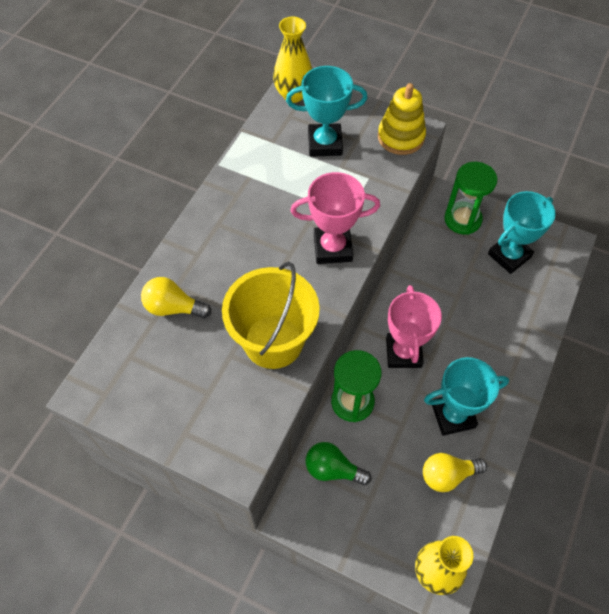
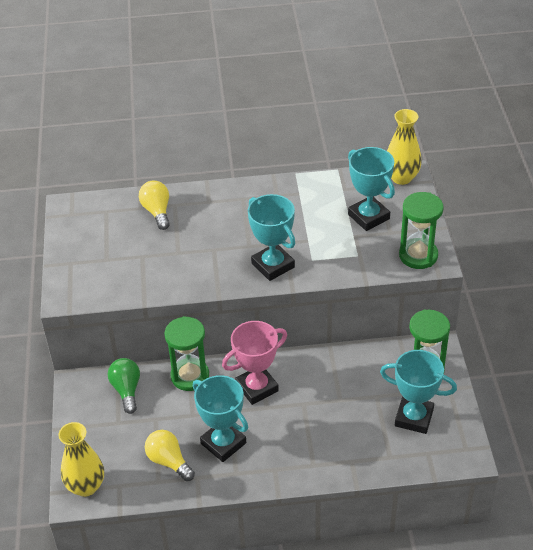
camera: 60 degrees right, 15 degrees down
yellow bucket [222,261,320,369] -> none
pink trophy [290,172,380,264] -> turquoise trophy [248,194,295,281]
yellow stacking toy [378,83,426,155] -> green hourglass [399,192,444,269]

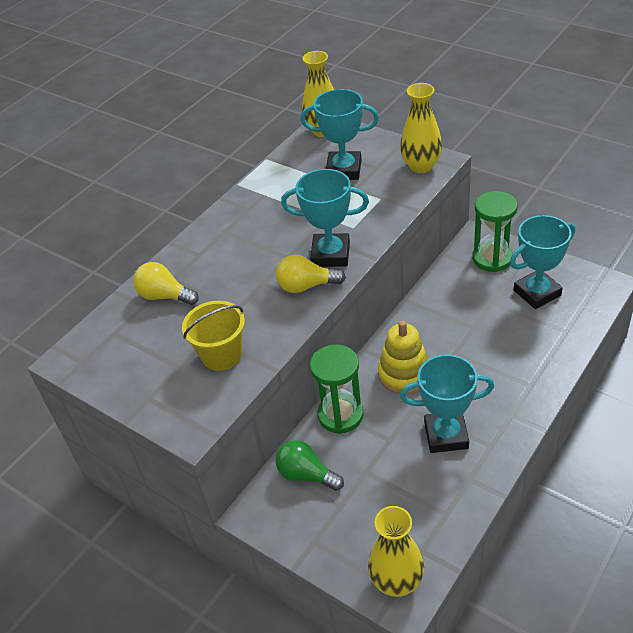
camera: 45 degrees left, 0 degrees up
yellow light bulb [145,430,195,481] -> yellow light bulb moved to [276,255,346,293]
pink trophy [222,321,287,405] -> yellow stacking toy [378,321,428,394]
green hourglass [399,192,444,269] -> yellow vase [400,83,442,173]
none -> yellow bucket [182,301,245,371]

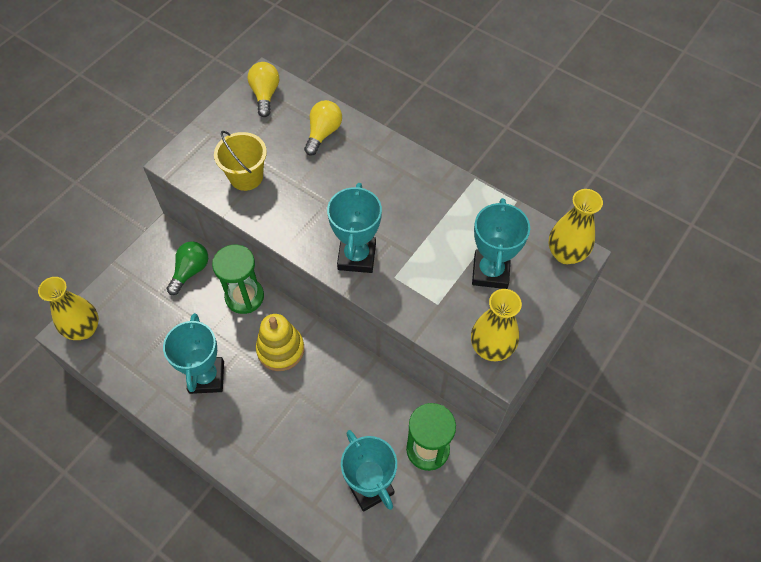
camera: 85 degrees right, 15 degrees up
yellow light bulb [276,255,346,293] -> yellow light bulb moved to [248,62,279,117]

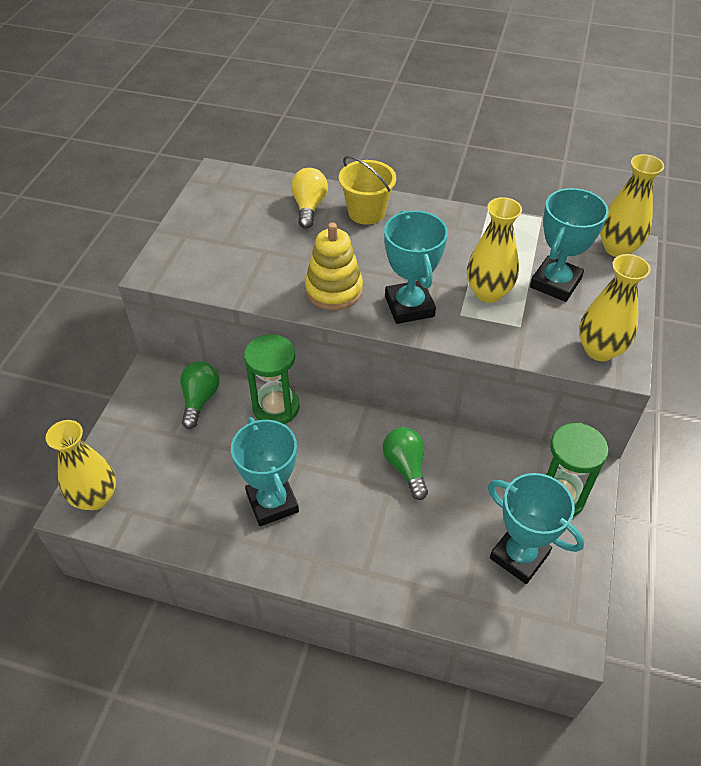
camera: 20 degrees left, 10 degrees down
yellow bucket [214,131,267,191] -> yellow bucket moved to [339,156,396,225]
yellow light bulb [248,62,279,117] -> none
yellow stacking toy [256,314,304,371] -> yellow stacking toy moved to [305,222,363,310]
turquoise trophy [472,198,530,289] -> turquoise trophy turned 45 degrees clockwise [530,188,609,302]
none -> green light bulb [383,427,428,500]
none -> yellow vase [467,197,522,303]

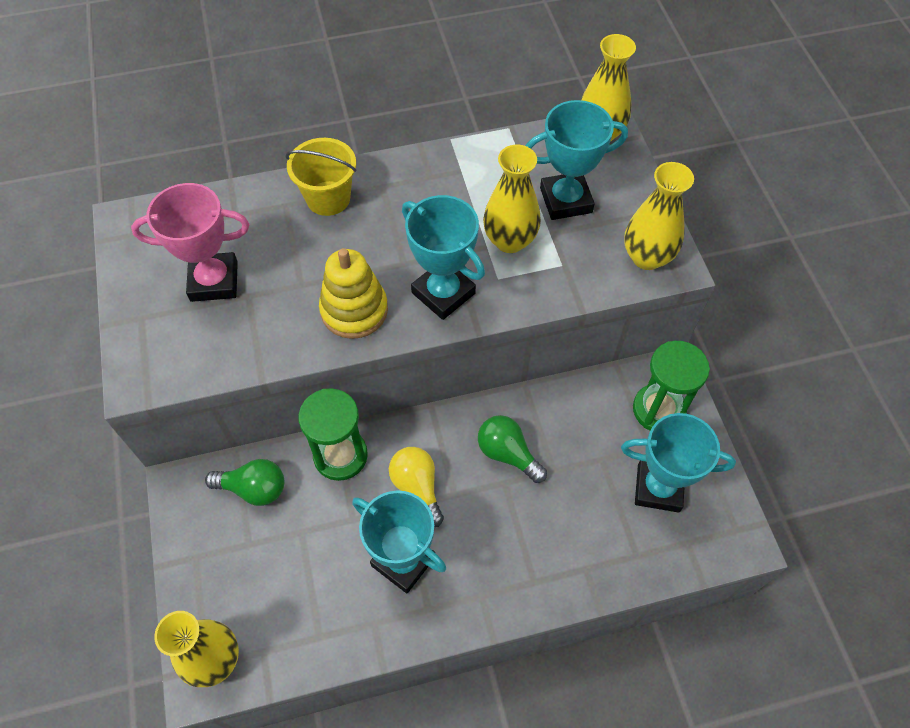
camera: 30 degrees left, 10 degrees up
green light bulb [180,361,220,429] -> green light bulb turned 120 degrees clockwise [205,459,284,506]
yellow light bulb [291,168,328,229] -> yellow light bulb moved to [389,447,444,527]
turquoise trophy [530,188,609,302] -> turquoise trophy turned 75 degrees clockwise [526,100,628,220]
none -> pink trophy [131,183,249,302]

